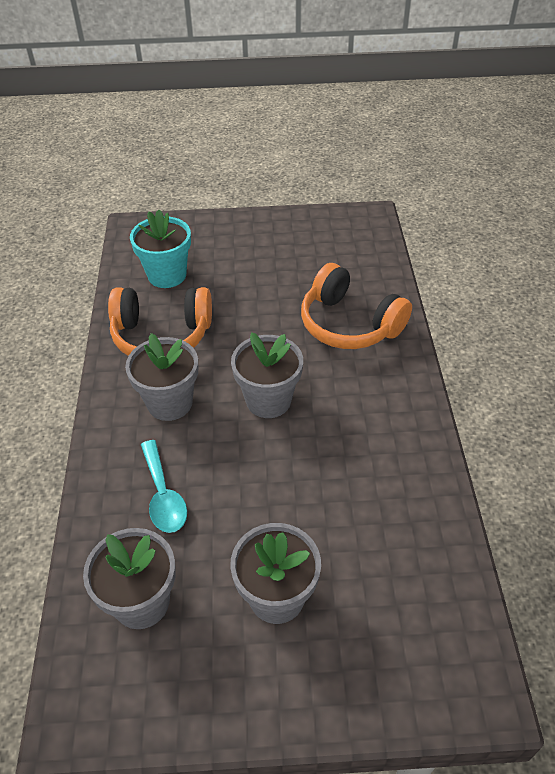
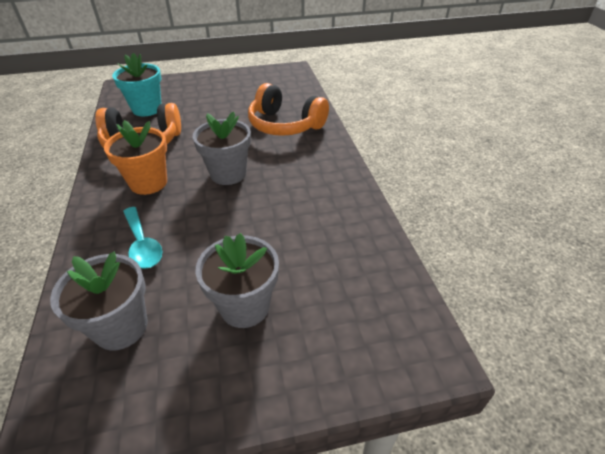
camera: 10 degrees left, 5 degrees down
grey flower pot [125,333,198,421] -> orange flower pot [104,120,167,195]

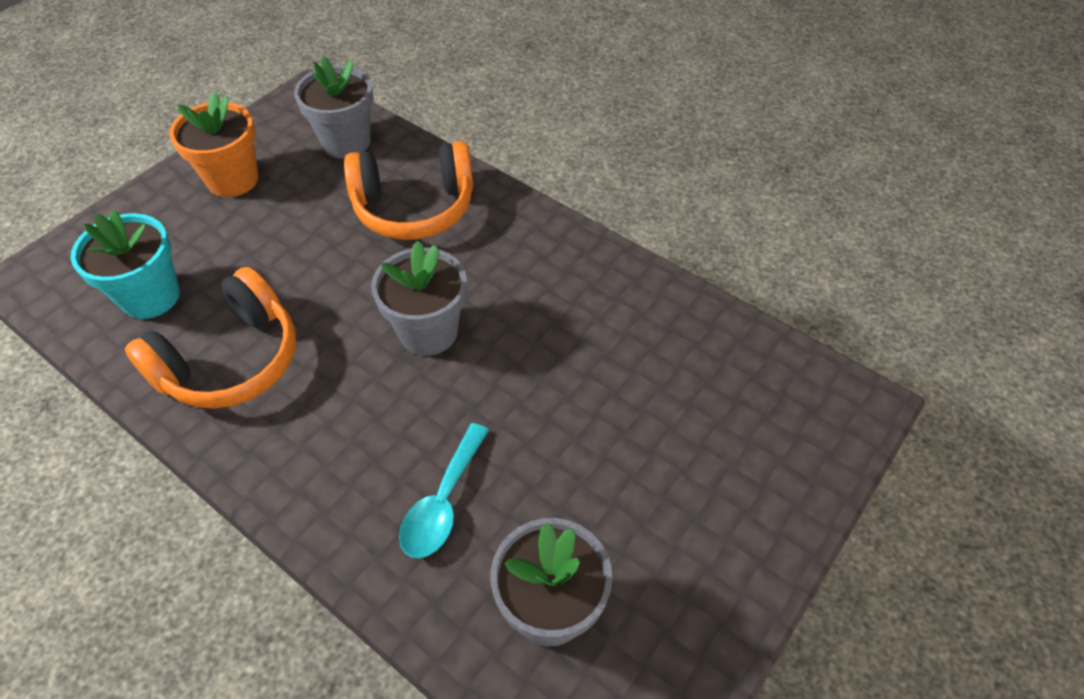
camera: 40 degrees left, 10 degrees up
orange flower pot [104,120,167,195] -> orange flower pot moved to [169,91,258,197]
turquoise spoon [123,207,163,269] -> turquoise spoon turned 90 degrees clockwise [399,423,489,558]
grey flower pot [196,233,279,328] -> grey flower pot moved to [294,56,373,158]

